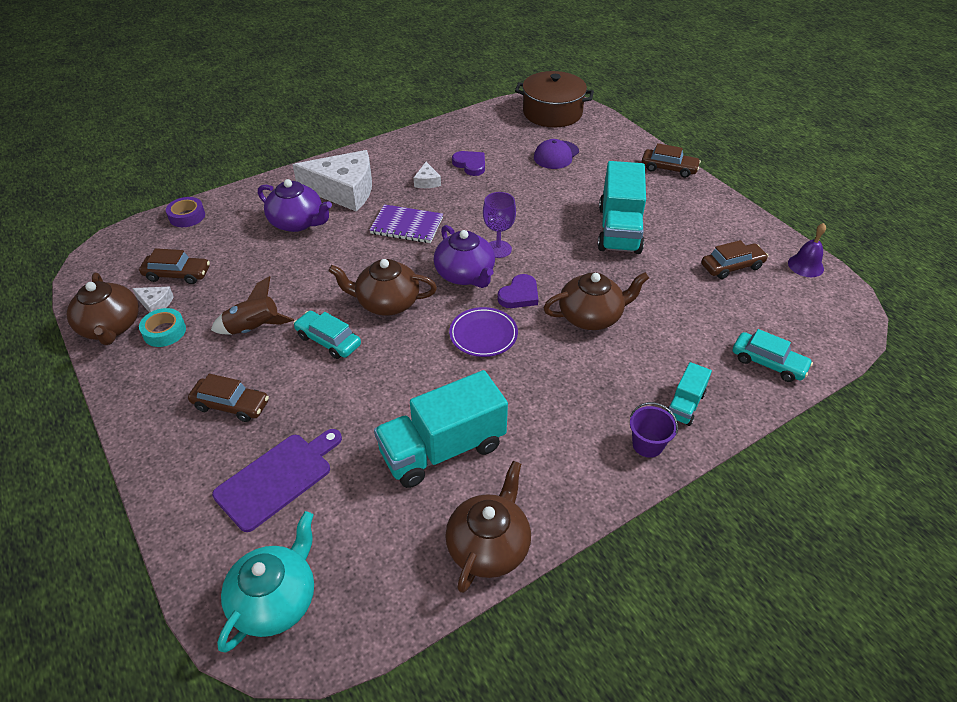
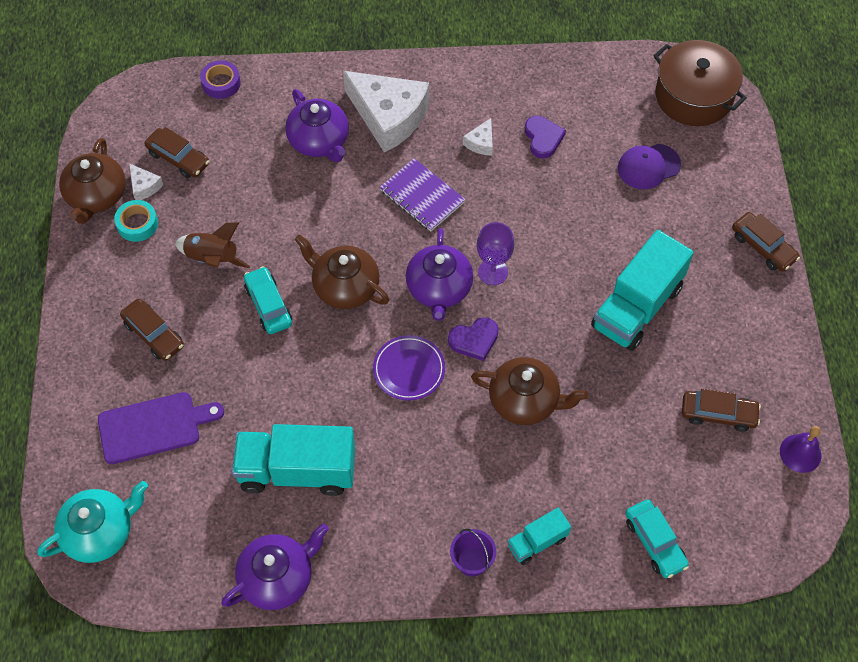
camera: 30 degrees right, 15 degrees up
brown teapot [445,461,531,593] -> purple teapot [222,523,329,610]

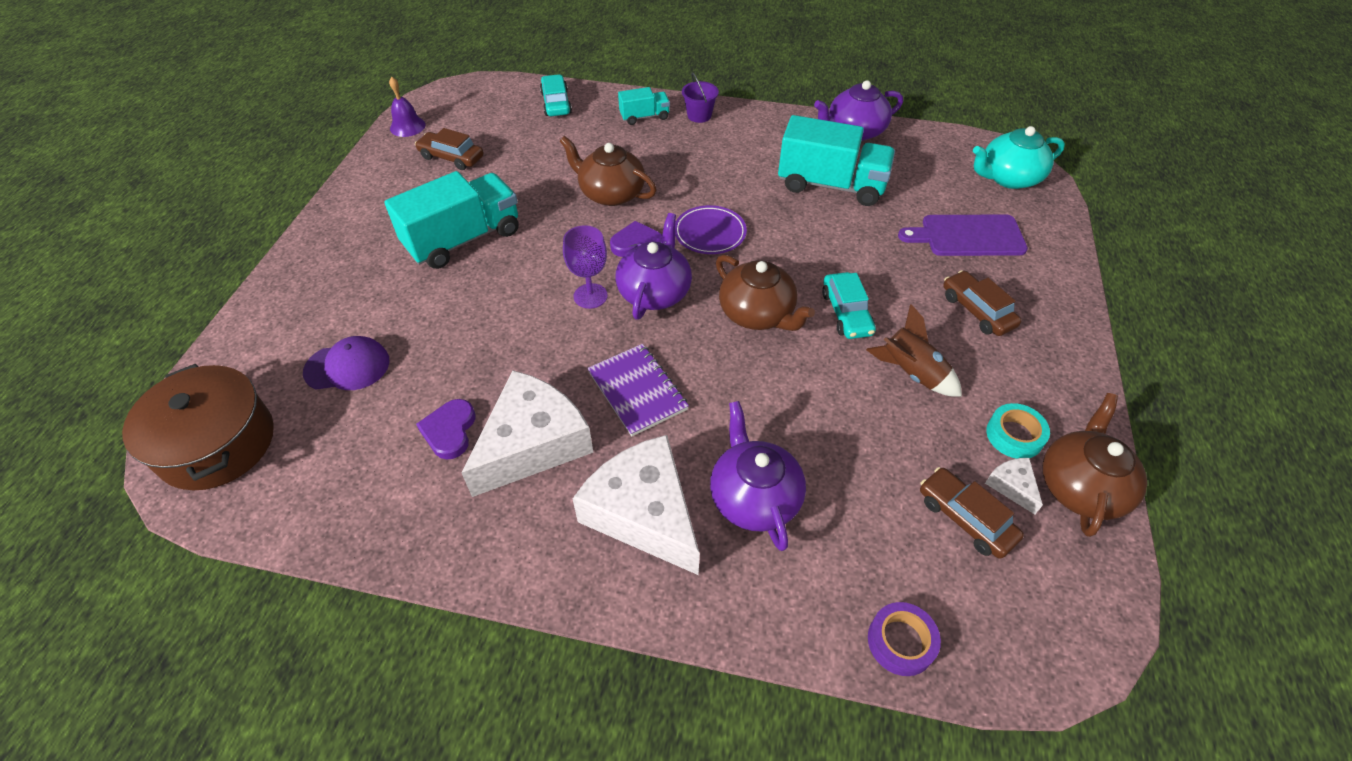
camera: 165 degrees left, 10 degrees down
white cheese [463,118,493,155] -> white cheese [461,370,593,497], size x2.40
brown car [732,212,800,272] -> none

